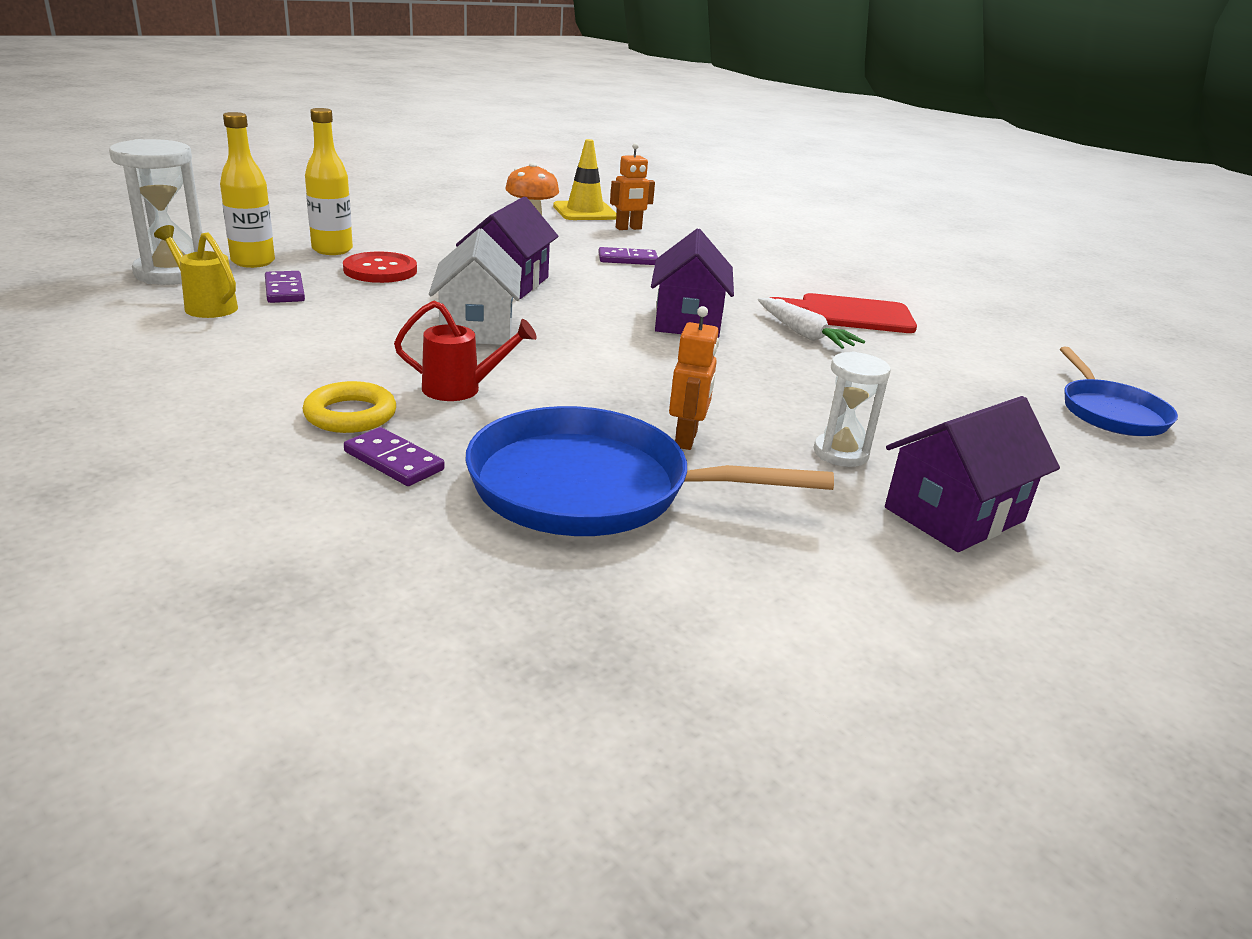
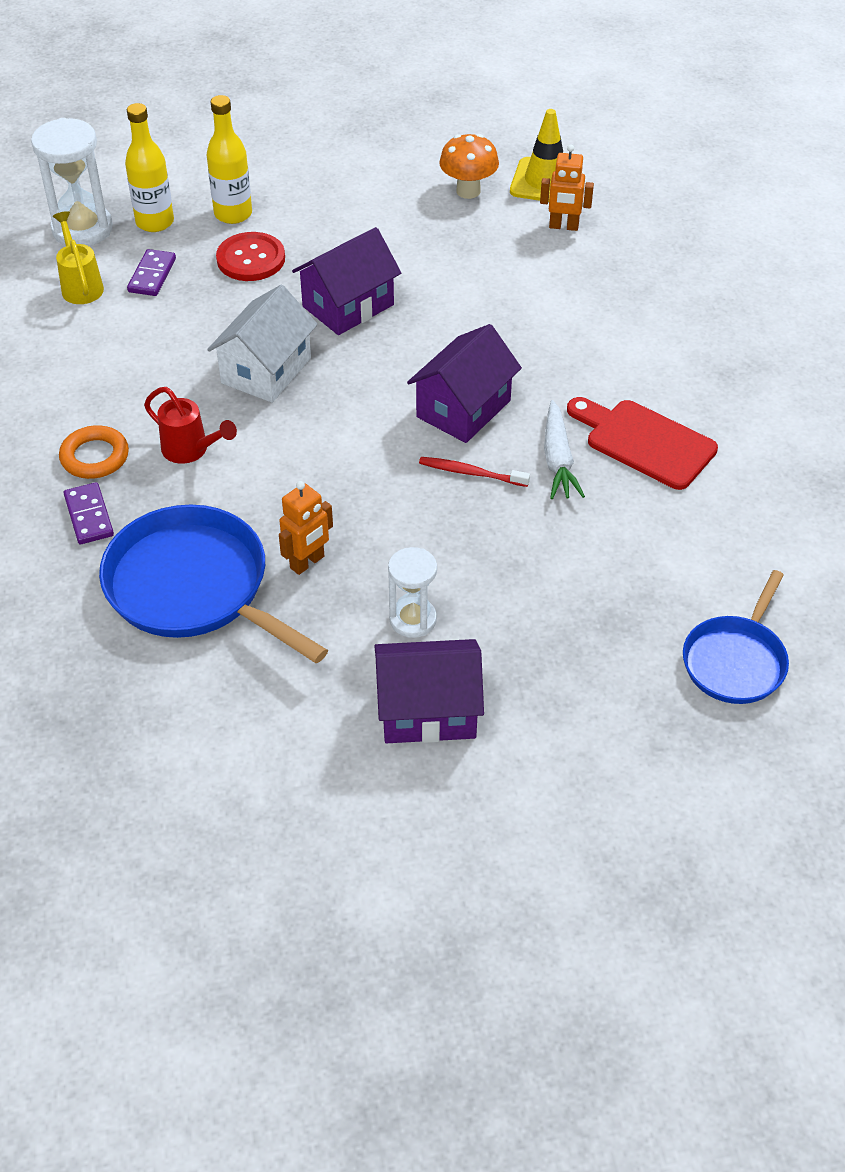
camera: 35 degrees right, 20 degrees up
yellow ring [302,381,396,433] -> orange ring [59,425,129,479]
purple domino [598,247,658,265] -> none
none -> red toothbrush [419,457,530,487]

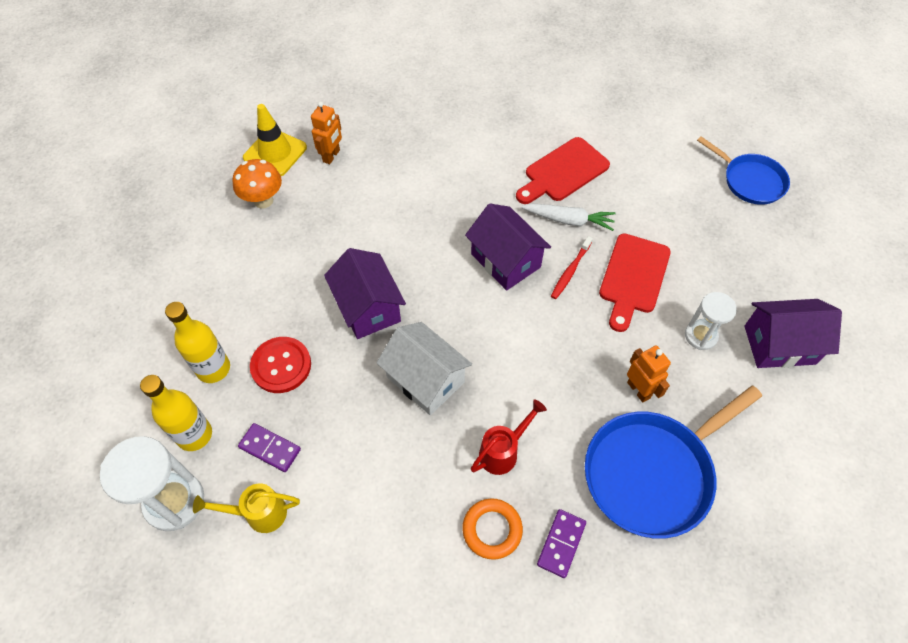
camera: 75 degrees left, 10 degrees up
purple domino [64,482,114,544] -> purple domino turned 60 degrees counterclockwise [537,509,586,578]
purple house [374,639,484,743] -> purple house turned 75 degrees clockwise [744,299,842,368]
none -> red cutting board [599,233,671,332]

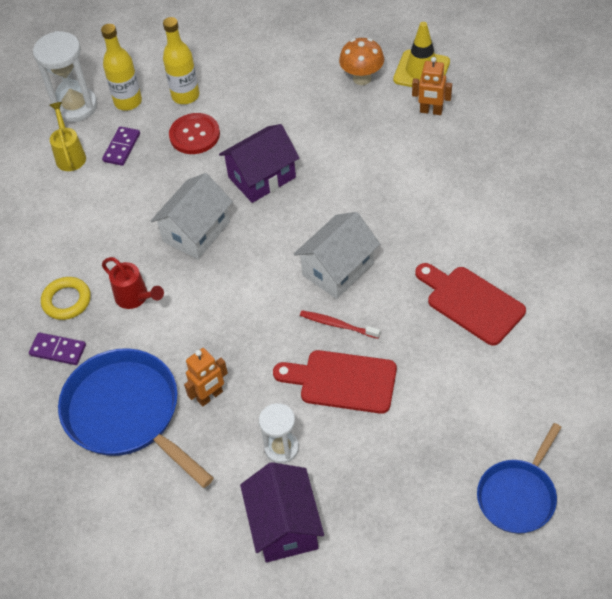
camera: 85 degrees right, 5 degrees down
orange ring [462,498,523,560] -> yellow ring [41,277,91,320]
purple house [465,204,551,291] -> white house [294,212,380,299]
white carrot [521,204,616,231] -> none

